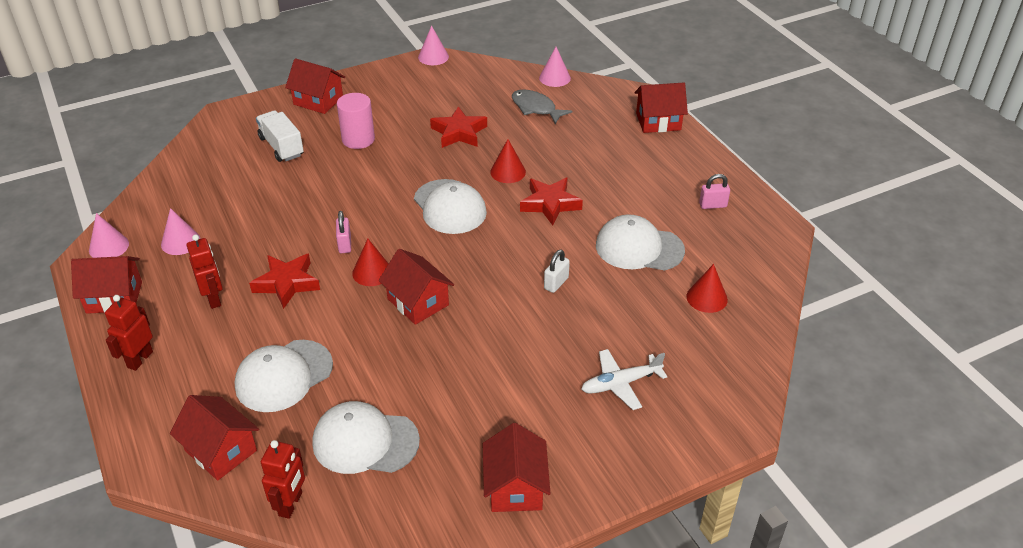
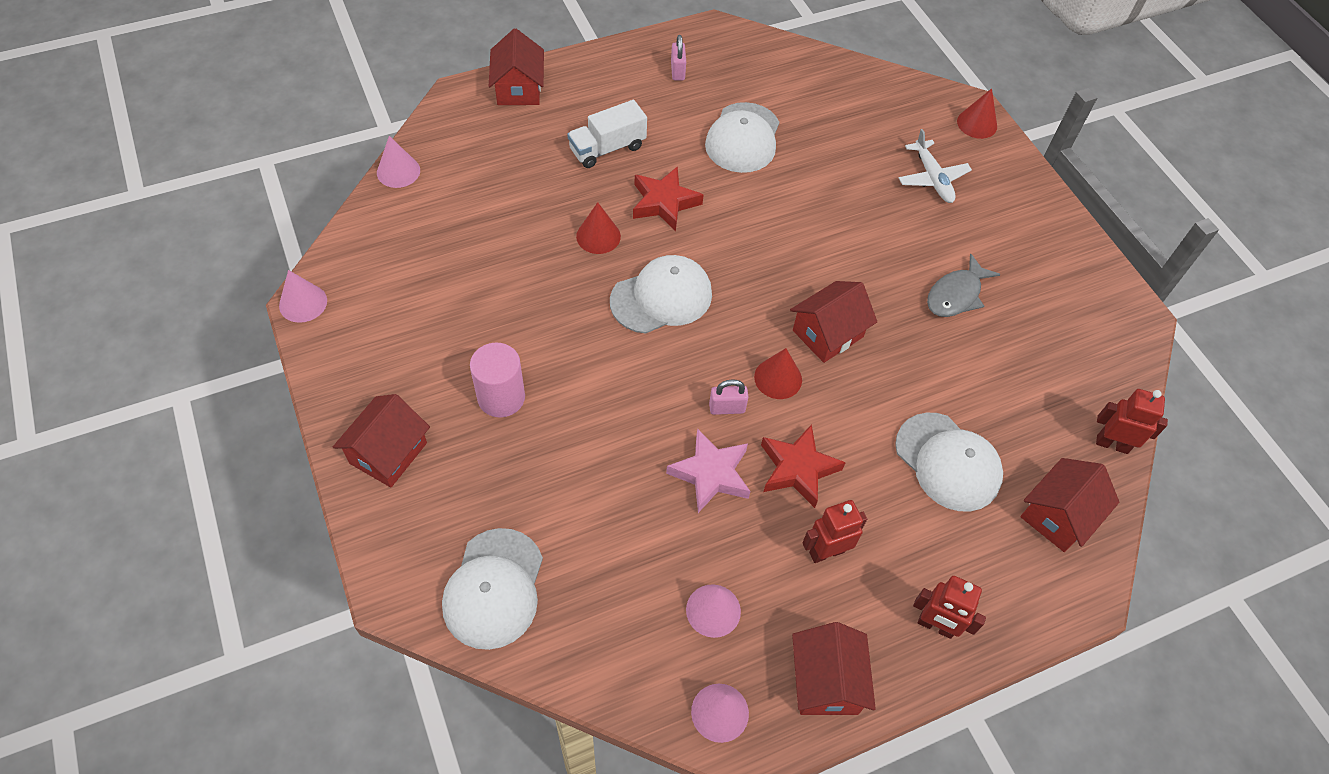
camera: 90 degrees left, 15 degrees up
white truck [256,110,304,162] -> white truck moved to [567,100,647,168]
white cap [312,401,420,474] -> white cap moved to [442,528,543,650]
red star [430,106,487,148] -> none
red house [483,423,551,512] -> none
grey fish [512,89,573,124] -> grey fish moved to [927,254,1001,317]
white padlock [544,250,570,293] -> none
red cone [686,264,728,313] -> red cone moved to [957,88,997,139]
none -> pink star [666,429,750,513]

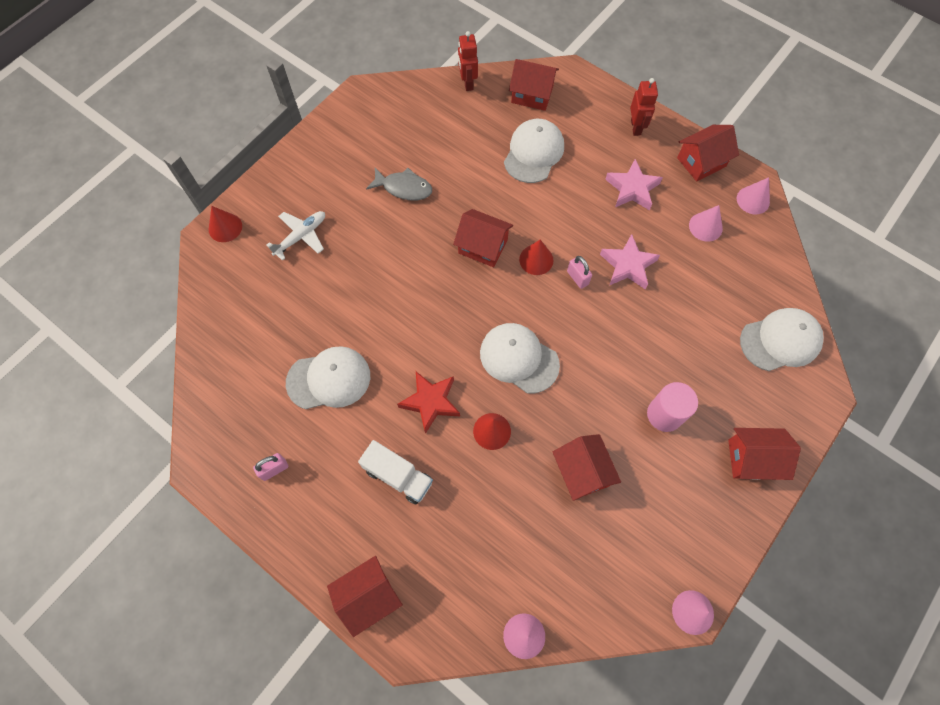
camera: 115 degrees left, 10 degrees up
red star [761,424,846,508] -> none
red robot [802,500,867,563] -> pink star [605,159,663,210]
none -> red house [553,434,621,501]

